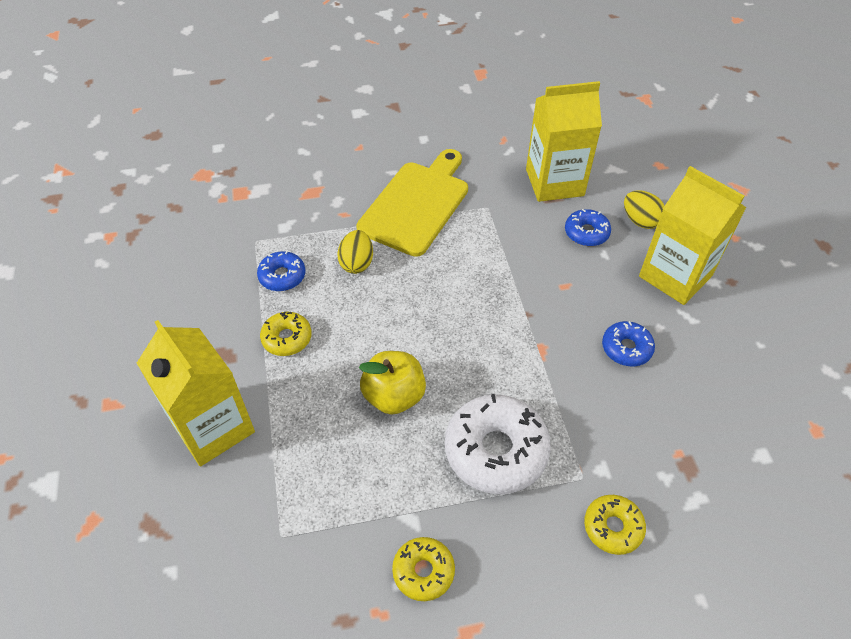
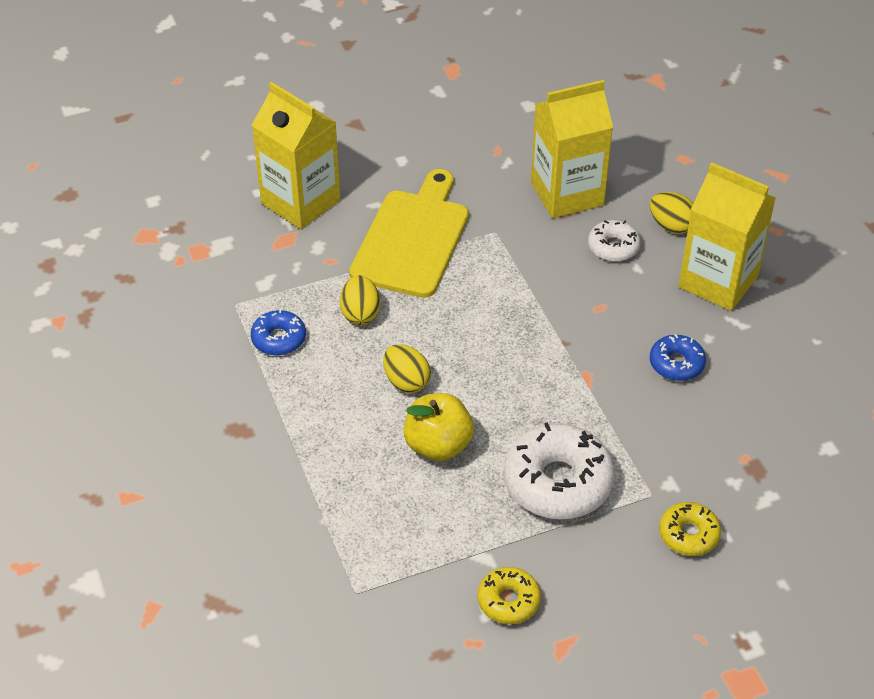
camera: 10 degrees left, 5 degrees down
yellow carton [137,320,255,466] -> yellow carton moved to [252,82,341,229]
yellow donut [260,311,312,356] -> none
blue donut [565,209,611,246] -> white donut [588,220,641,261]
none -> yellow egg [383,344,431,393]

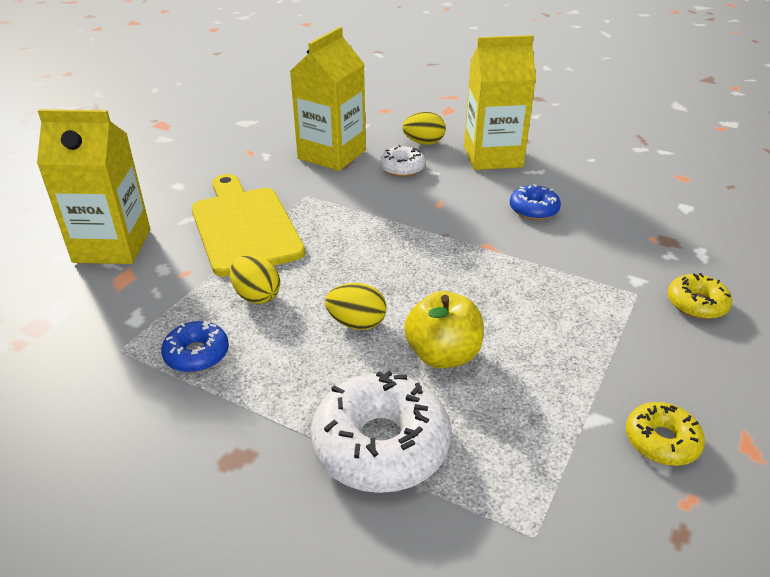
camera: 40 degrees left, 10 degrees down
white donut [504,422,615,519] -> white donut moved to [311,371,451,493]

